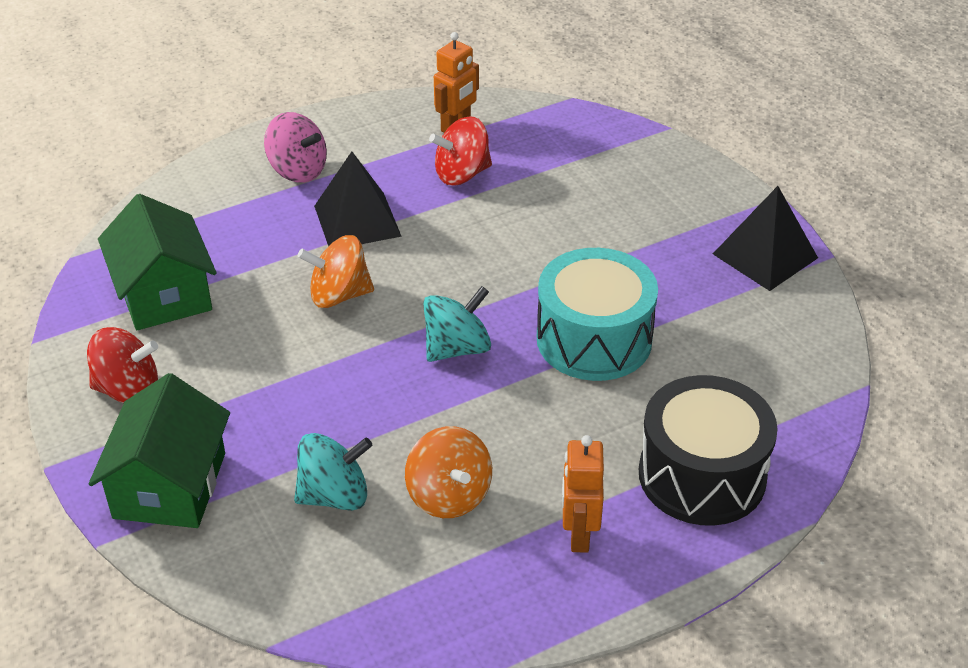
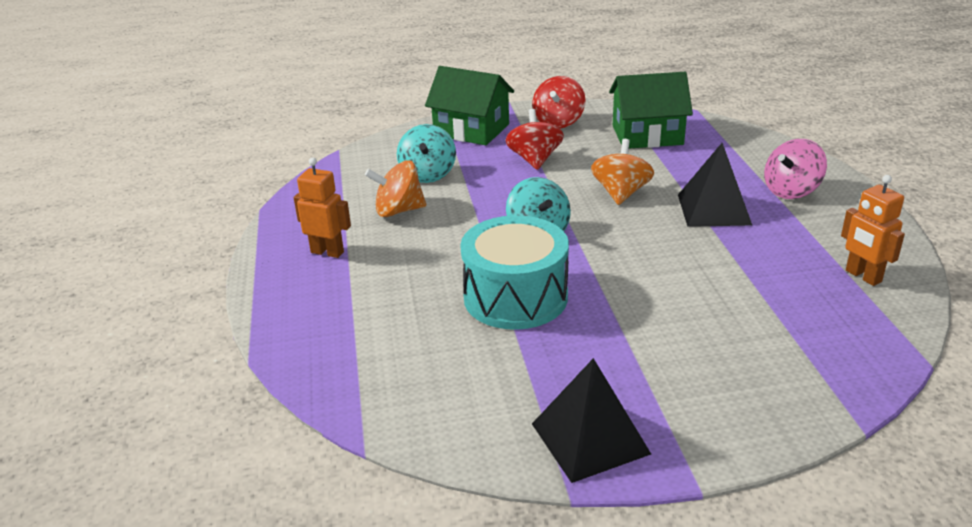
camera: 110 degrees right, 10 degrees down
red spinning top [429,116,492,186] -> red spinning top moved to [506,109,564,170]
black drum [639,375,778,526] -> none

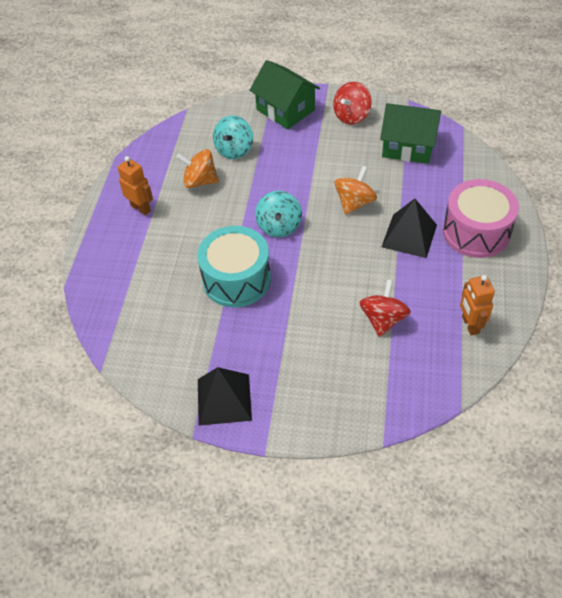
camera: 20 degrees right, 20 degrees up
red spinning top [506,109,564,170] -> red spinning top moved to [359,280,411,337]
pink spinning top [764,139,827,199] -> pink drum [443,179,519,258]

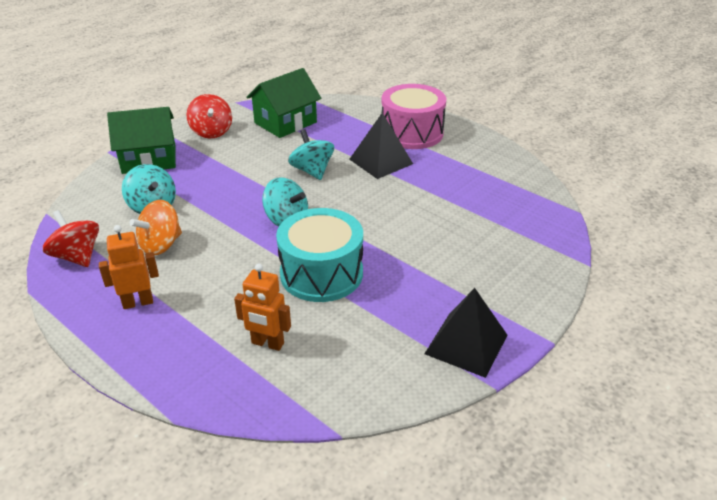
camera: 60 degrees left, 15 degrees down
orange spinning top [335,166,377,215] -> turquoise spinning top [288,129,334,180]
red spinning top [359,280,411,337] -> red spinning top moved to [43,210,99,267]
orange robot [460,275,495,335] -> orange robot moved to [234,264,291,351]

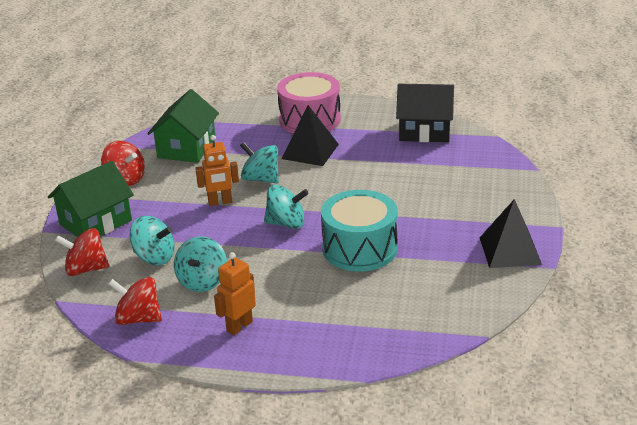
camera: 30 degrees left, 5 degrees down
orange spinning top [130,200,182,256] -> turquoise spinning top [174,236,227,292]
orange robot [234,264,291,351] -> orange robot moved to [195,135,239,206]
none -> red spinning top [55,228,109,276]
none -> black house [396,84,454,142]

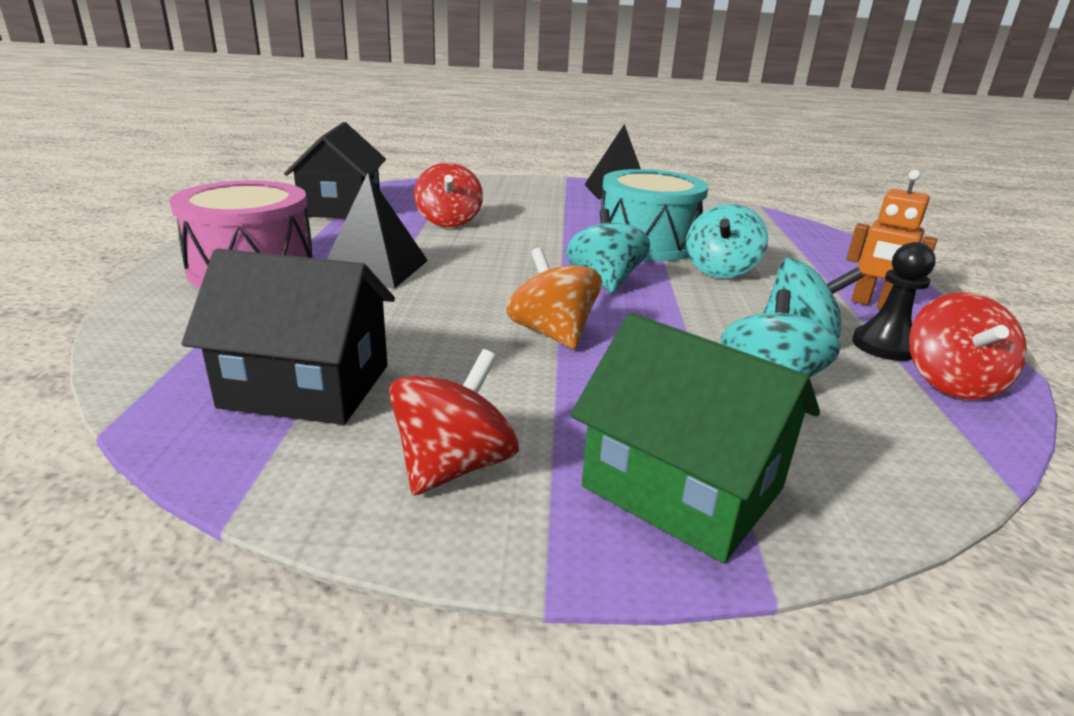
camera: 100 degrees left, 5 degrees down
red spinning top [55,228,109,276] -> red spinning top moved to [414,163,483,227]
green house [147,89,219,163] -> black house [182,248,395,425]
orange robot [195,135,239,206] -> orange spinning top [507,247,602,349]
turquoise spinning top [240,142,279,183] -> turquoise spinning top moved to [686,204,768,278]
none -> black pawn [852,242,936,361]

